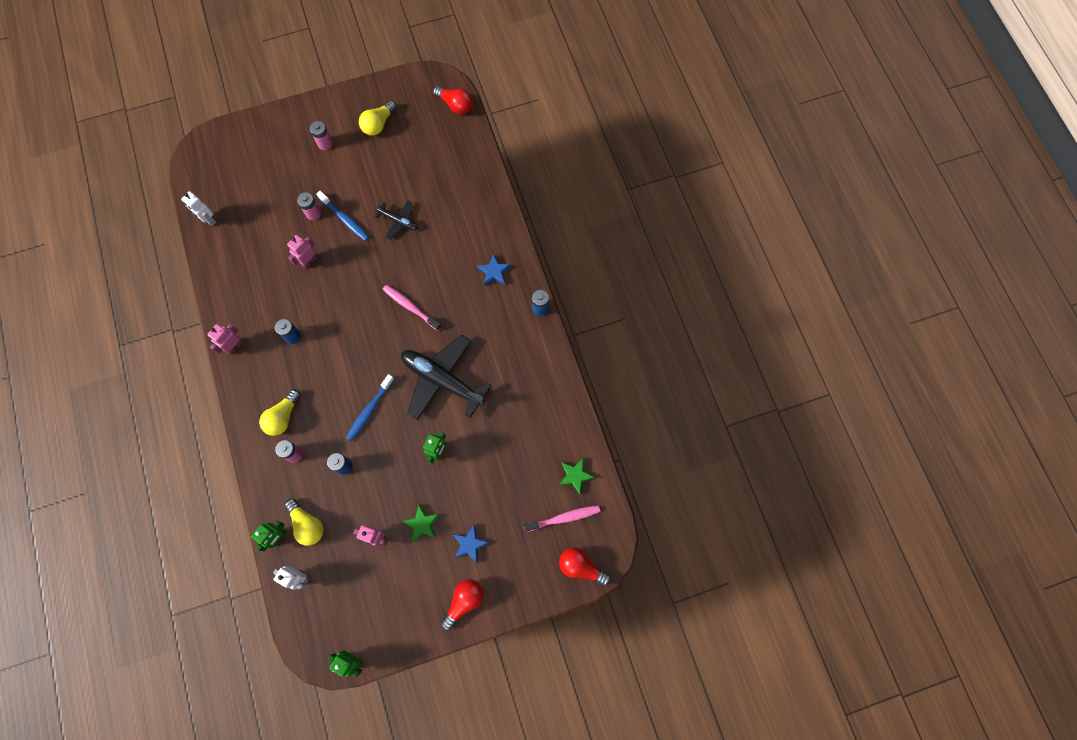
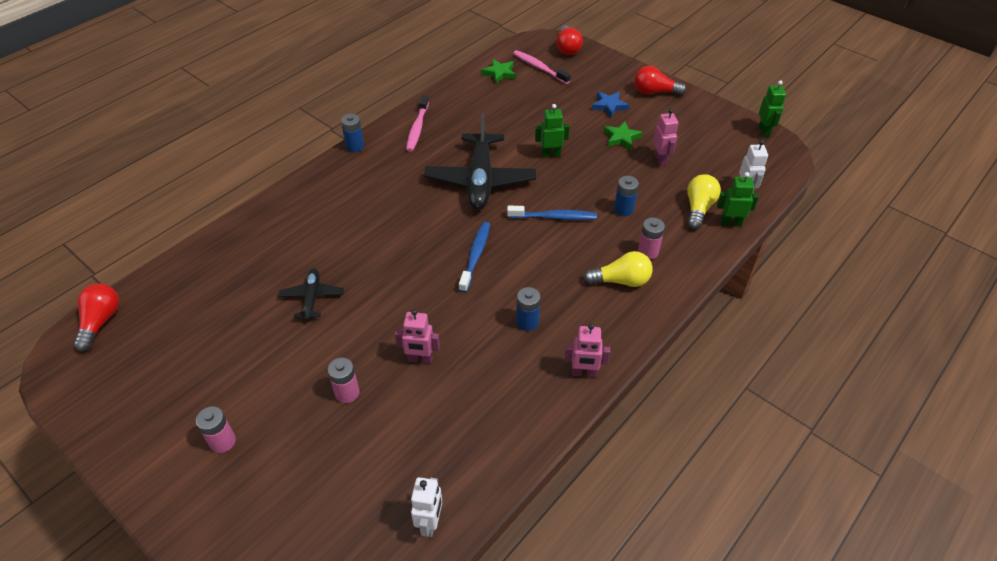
camera: 120 degrees left, 25 degrees down
blue toothbrush [316,191,369,241] -> blue toothbrush moved to [459,222,490,293]
yellow light bulb [359,101,397,136] -> none
pink toothbrush [383,285,442,331] -> pink toothbrush moved to [406,95,429,152]
blue star [477,254,511,286] -> none

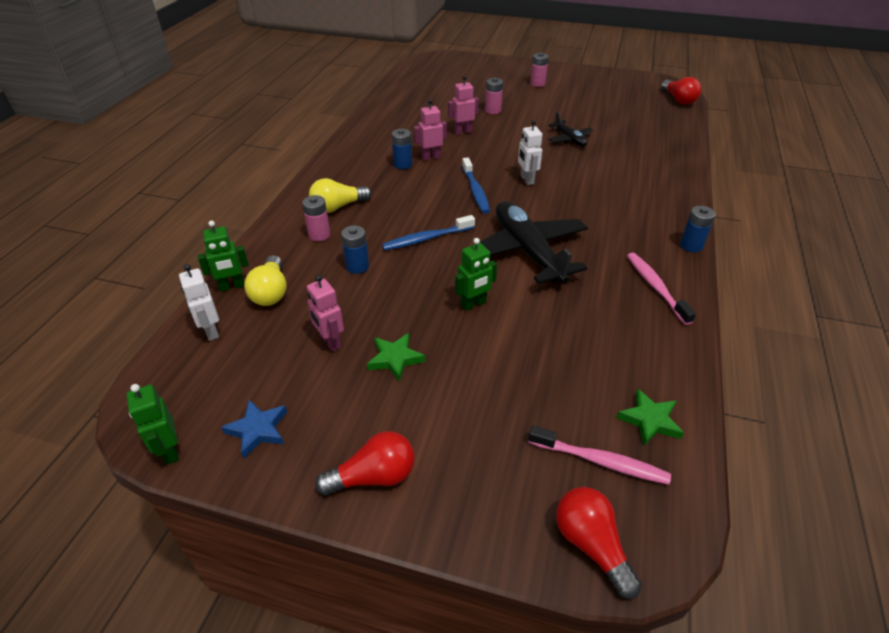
camera: 155 degrees right, 5 degrees down
white robot [411,477,442,537] -> white robot moved to [518,120,542,185]
pink robot [564,324,610,377] -> pink robot moved to [414,99,447,161]
blue star [592,92,629,118] -> blue star moved to [221,400,287,459]

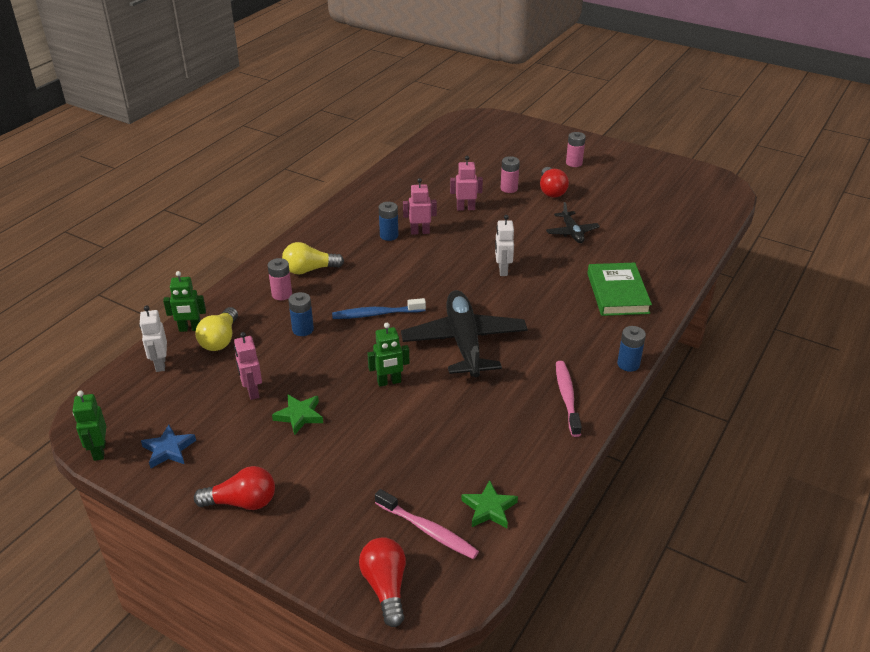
camera: 15 degrees right, 5 degrees down
blue toothbrush [462,158,490,214] -> none
red light bulb [661,77,701,105] -> red light bulb moved to [540,167,569,198]
none -> green book [587,263,652,316]

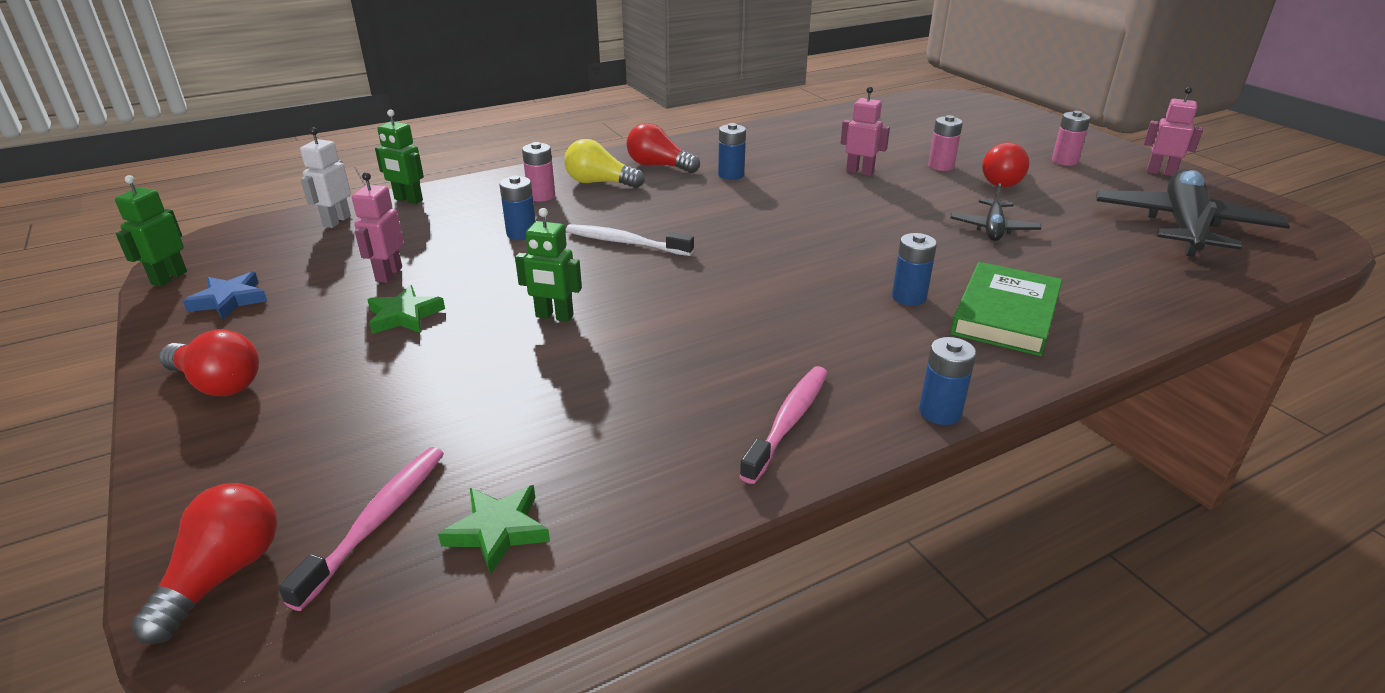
camera: 30 degrees right, 5 degrees down
yellow light bulb [195,307,238,351] -> none
blue toothbrush [332,298,426,319] -> white toothbrush [566,224,694,256]
pink toothbrush [375,489,479,559] -> pink toothbrush turned 135 degrees counterclockwise [278,447,444,611]
black plane [401,290,528,377] -> black plane moved to [1097,169,1290,257]
pink robot [403,178,437,235] -> pink robot moved to [1144,87,1203,176]
white robot [495,215,514,276] -> none
none -> red light bulb [626,123,700,173]
none -> blue battery [892,233,937,305]

